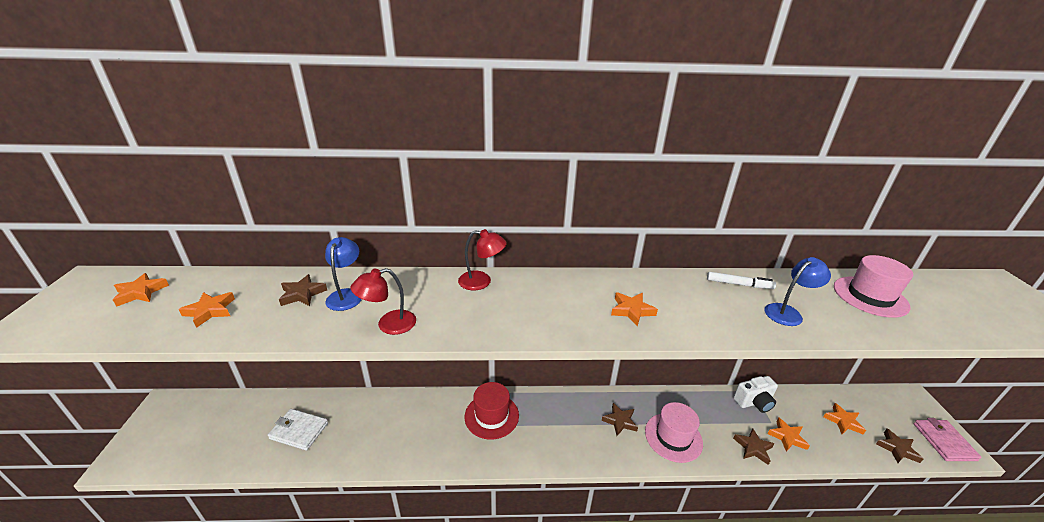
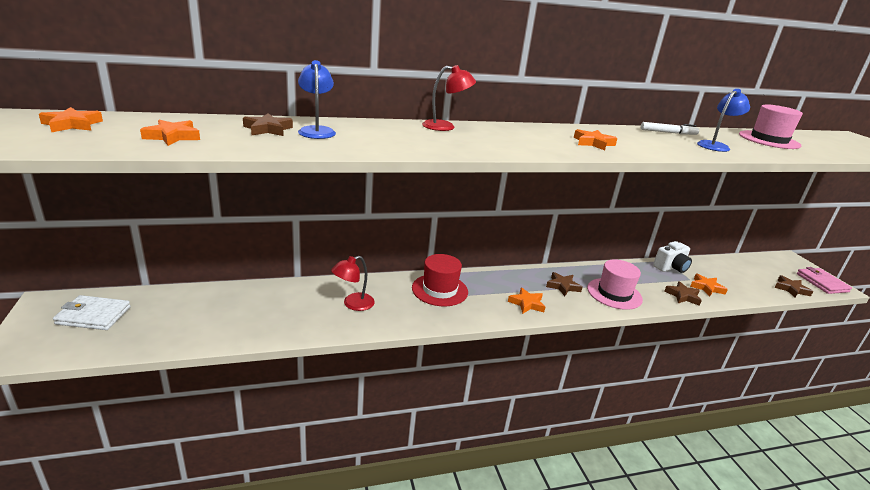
camera: 15 degrees left, 5 degrees down
white wallet [268,409,328,450] -> white wallet moved to [53,295,131,330]
red lamp [350,268,416,335] -> red lamp moved to [331,256,375,311]
orange star [823,403,866,434] -> orange star moved to [508,287,545,314]

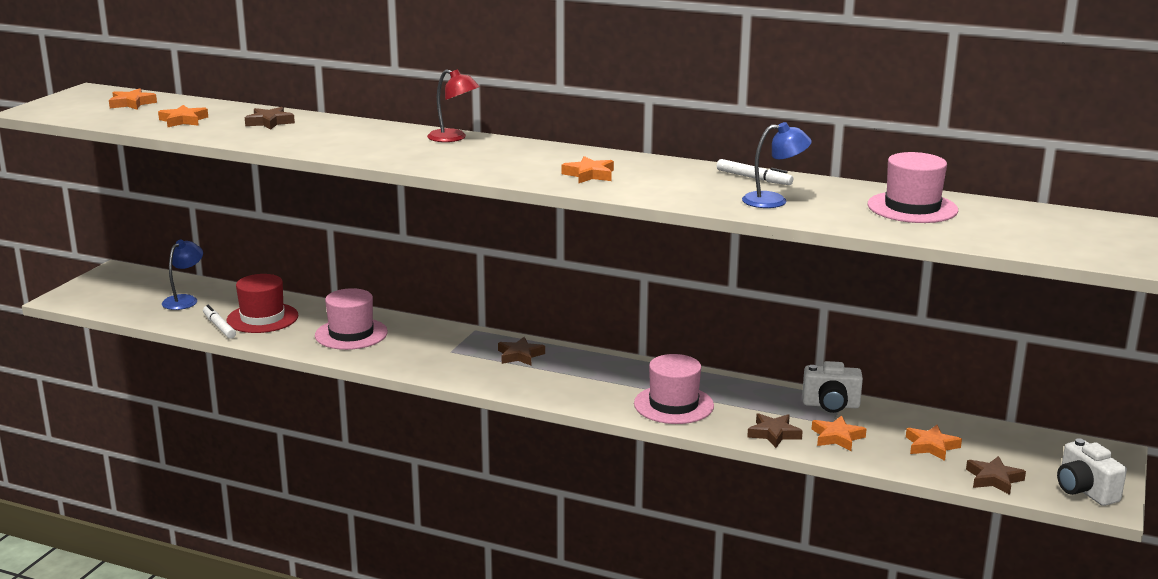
camera: 40 degrees right, 5 degrees down
white wallet [53,295,131,330] -> none
blue lamp [298,60,336,139] -> blue lamp moved to [162,240,203,310]
red lamp [331,256,375,311] -> pink hat [315,288,388,350]
red hat [412,254,468,306] -> red hat moved to [227,274,299,333]
orange star [508,287,545,314] -> orange star moved to [906,425,962,461]
brown star [546,272,583,296] -> brown star moved to [498,337,545,366]
pink wallet [797,267,852,294] -> white camera [1057,438,1127,506]
none -> white marker [203,305,236,339]

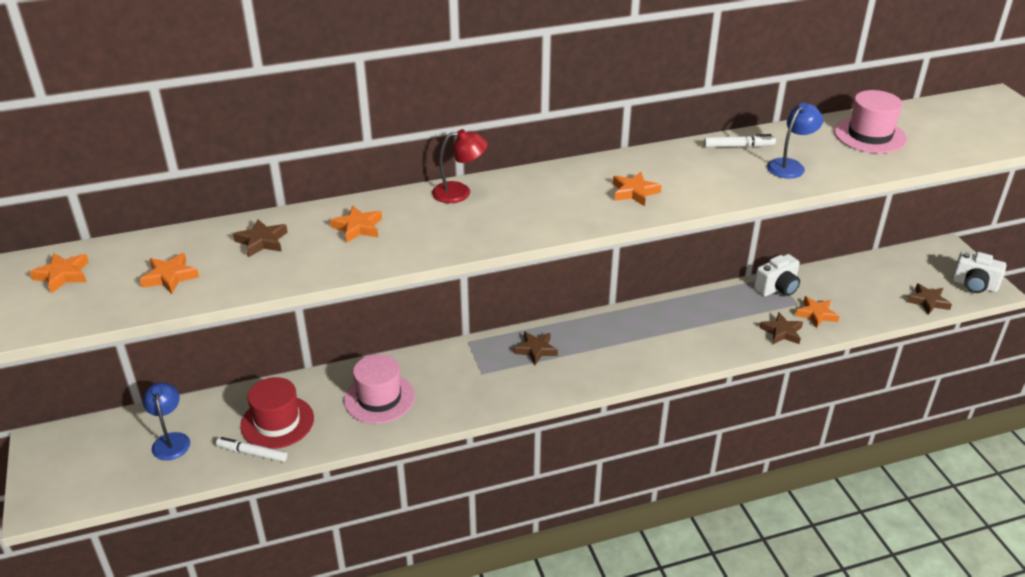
camera: 40 degrees left, 15 degrees up
pink hat [634,354,714,424] -> none
orange star [906,425,962,461] -> orange star moved to [330,206,382,243]

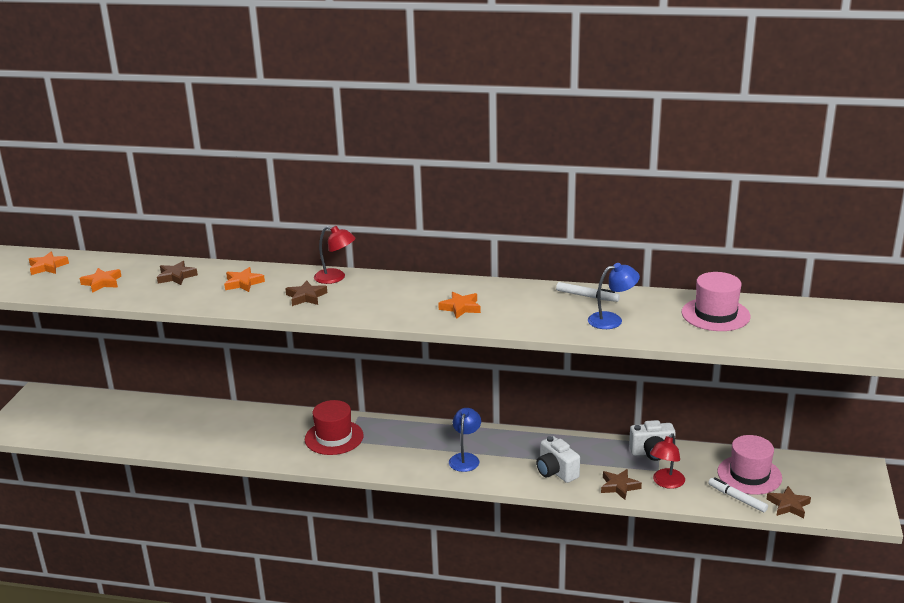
camera: 30 degrees right, 10 degrees down
blue lamp [142,382,190,460] -> blue lamp moved to [449,408,481,472]
white marker [216,437,287,462] -> white marker moved to [708,477,768,512]
red hat [240,377,314,449] -> red hat moved to [305,400,364,455]
pink hat [344,354,415,424] -> pink hat moved to [717,435,782,495]
brown star [514,332,558,365] -> brown star moved to [285,281,327,306]
orange star [795,296,839,329] -> red lamp [650,433,685,489]
white camera [952,252,1006,293] -> white camera moved to [536,436,580,483]

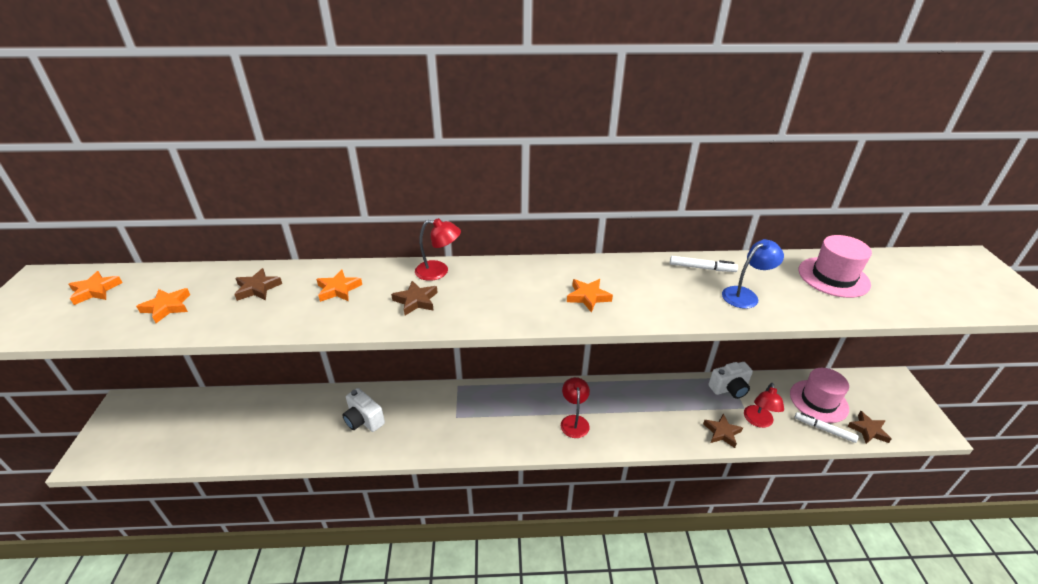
camera: 15 degrees left, 10 degrees up
red hat [305,400,364,455] -> none
blue lamp [449,408,481,472] -> red lamp [561,377,590,438]
white camera [536,436,580,483] -> white camera moved to [342,388,385,432]

